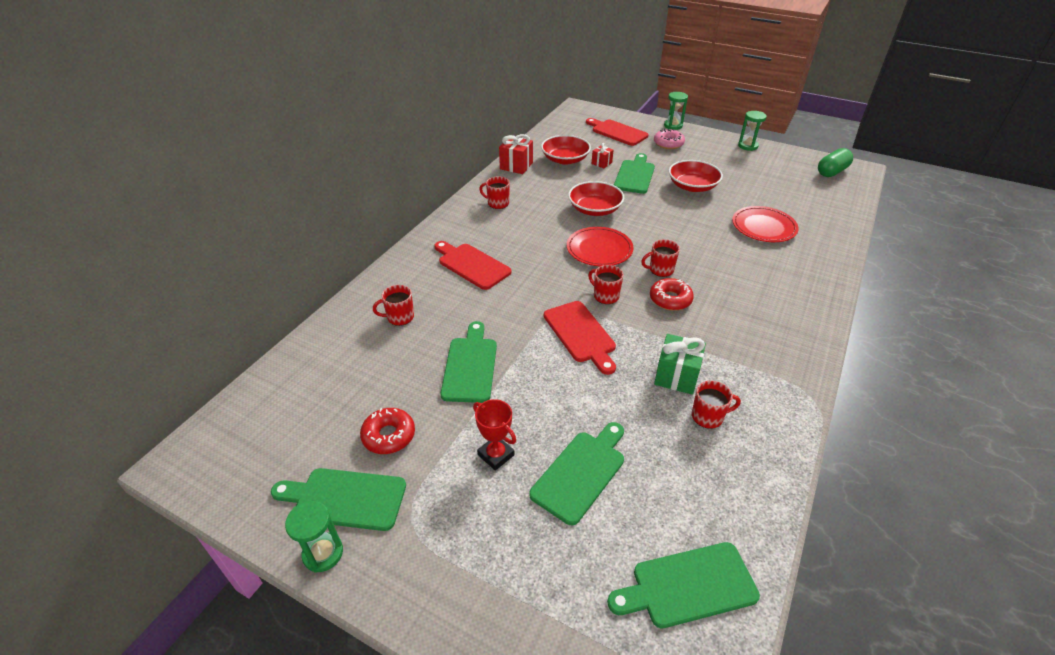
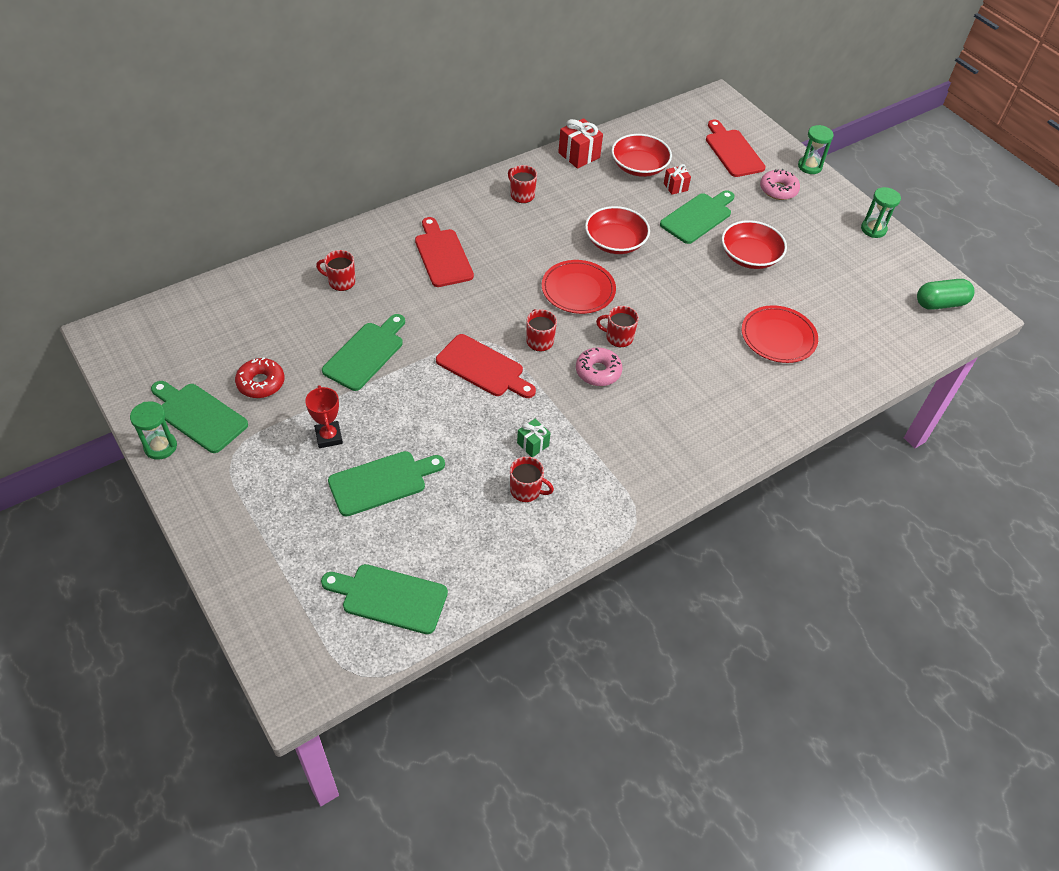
camera: 25 degrees right, 10 degrees up
red cutting board [544,301,616,375] -> red cutting board turned 60 degrees counterclockwise [436,334,536,398]
red donut [650,278,694,311] -> pink donut [576,347,622,386]
green gift [654,334,706,395] -> green gift [517,419,550,457], size x0.60

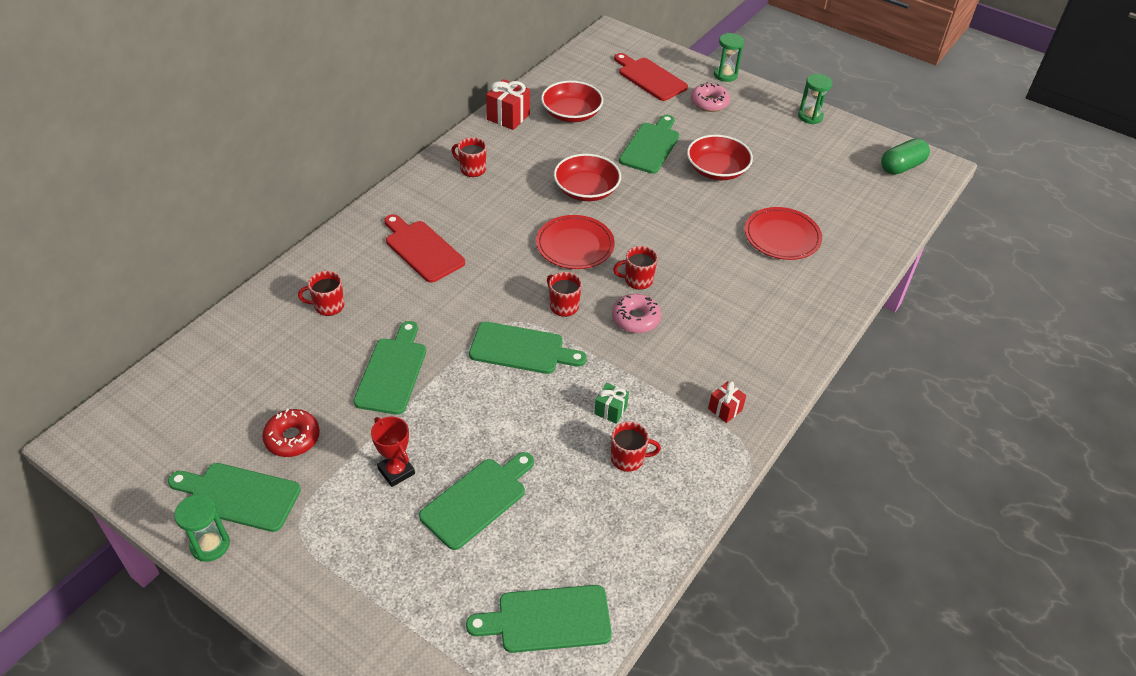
camera: 20 degrees left, 5 degrees down
red cutting board [436,334,536,398] -> green cutting board [469,322,587,374]
red gift [664,164,691,195] -> red gift moved to [708,381,746,423]

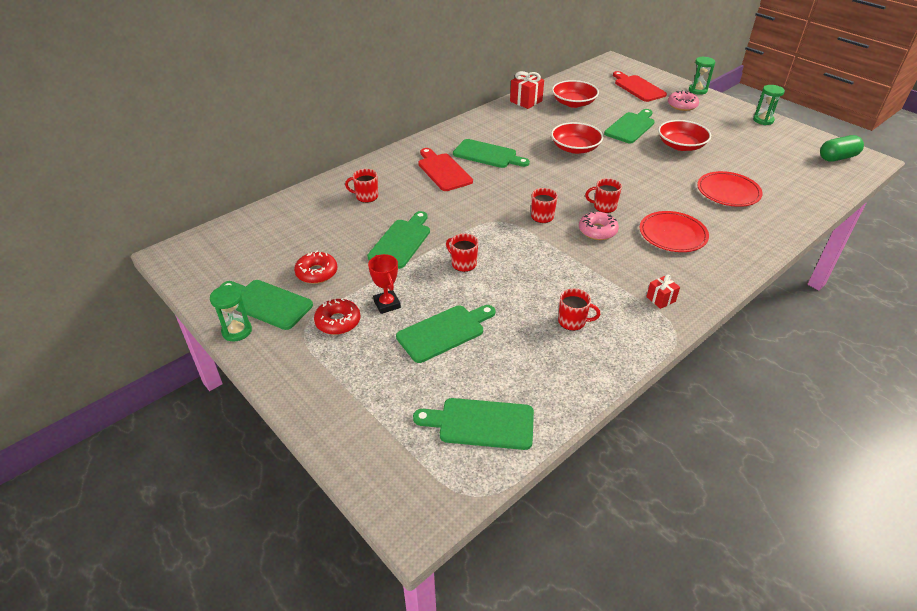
camera: 15 degrees right, 5 degrees down
red mug [451,137,486,177] -> red mug moved to [446,234,478,272]
green cutting board [469,322,587,374] -> green cutting board moved to [453,139,530,168]
red plate [536,215,615,269] -> red plate moved to [640,211,709,252]
green gift [594,383,629,424] -> none
none -> red donut [314,299,360,335]

